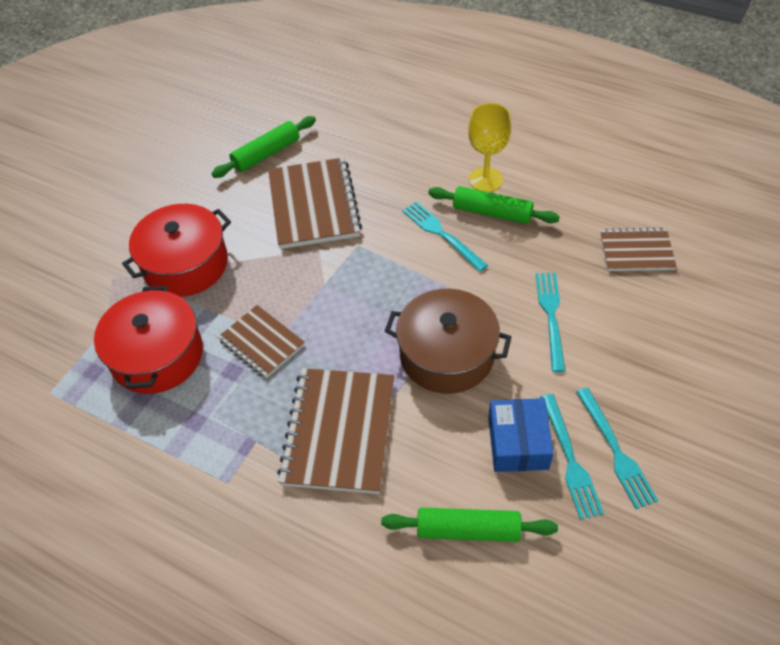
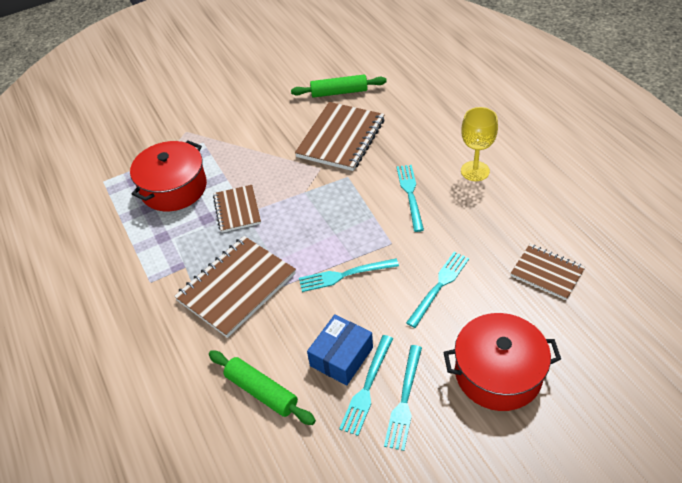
camera: 35 degrees right, 5 degrees down
red pot [122,204,231,297] -> red pot moved to [443,313,561,411]
brown pot [385,289,512,394] -> turquoise fork [299,258,399,292]
green rolling pin [428,186,560,224] -> none

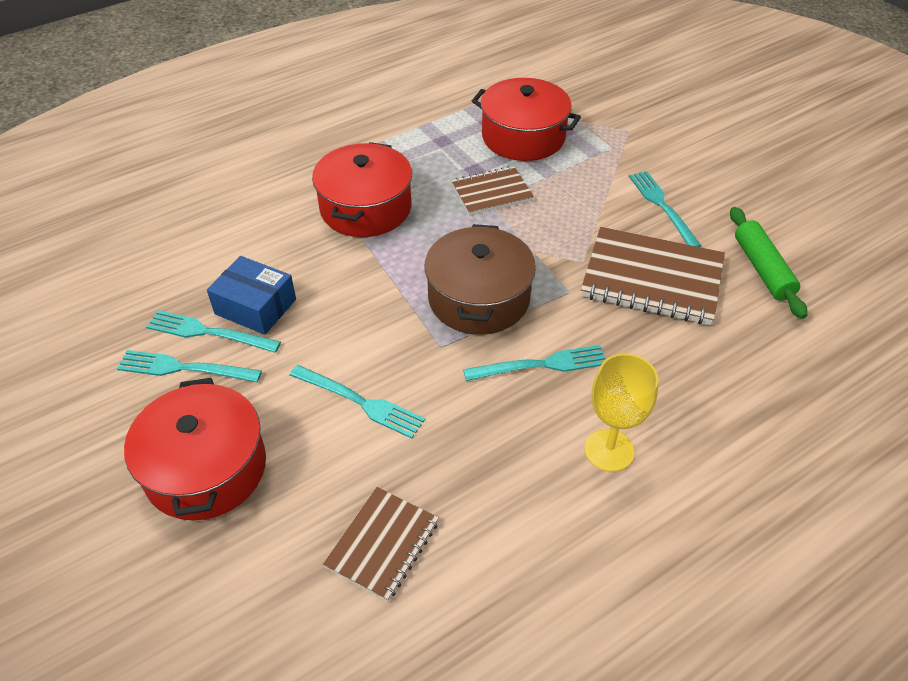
camera: 80 degrees right, 0 degrees up
brown notebook [174,236,296,338] -> red pot [312,142,412,237]
green rolling pin [209,350,316,425] -> none
turquoise fork [299,258,399,292] -> turquoise fork moved to [629,171,701,247]
none -> brown pot [424,224,536,335]

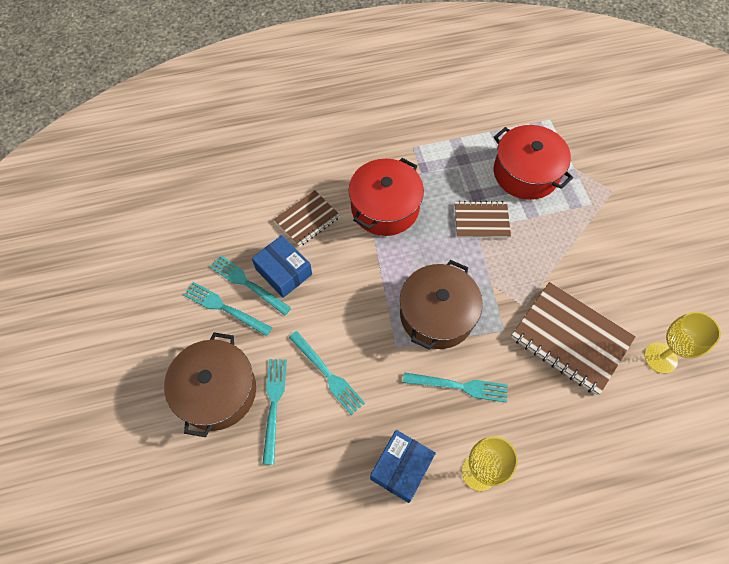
camera: 20 degrees right, 15 degrees up
red pot [124,378,266,520] -> brown pot [164,332,256,437]
brown notebook [323,487,439,602] -> brown notebook moved to [274,190,340,247]
turquoise fork [629,171,701,247] -> turquoise fork moved to [263,359,287,465]
green rolling pin [730,207,807,319] -> yellow goblet [644,312,721,373]
none -> blue box [370,430,436,503]

